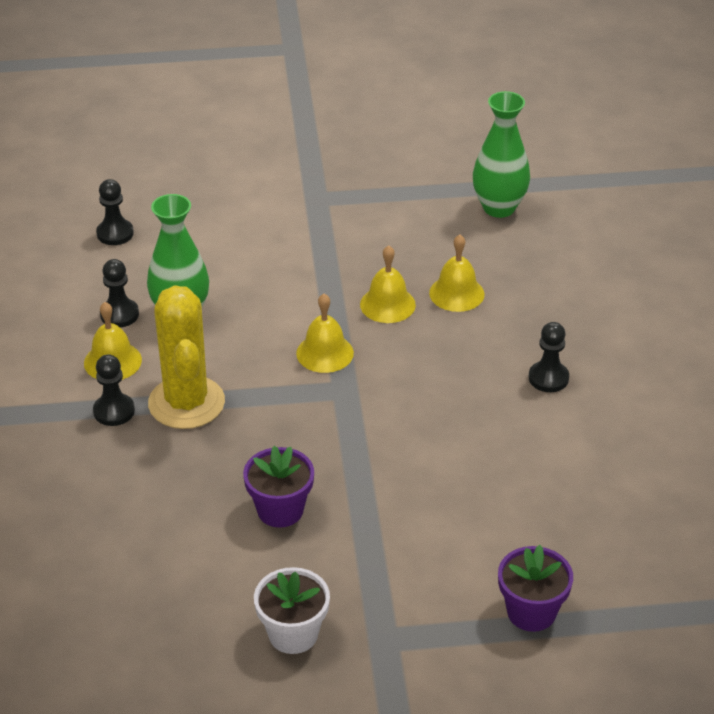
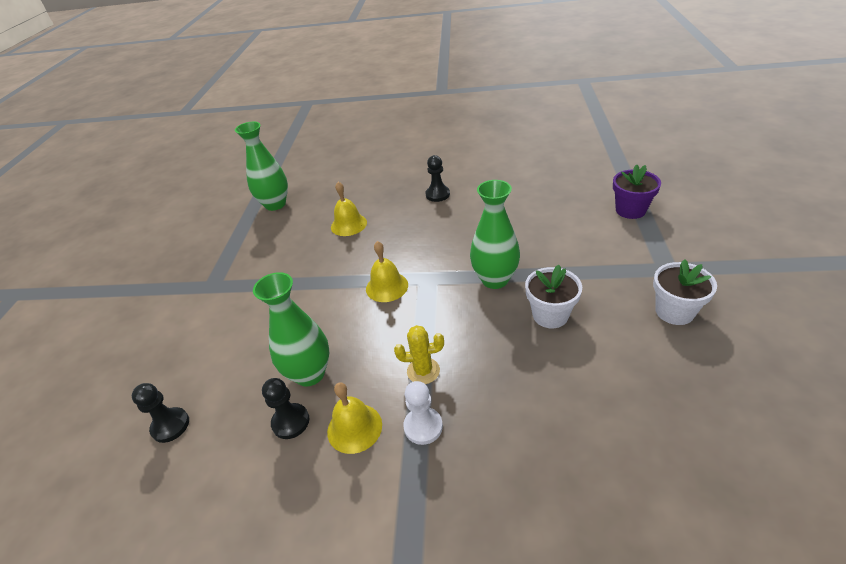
camera: 75 degrees left, 0 degrees up
black pawn [93,354,135,426] -> white pawn [403,381,443,445]
yellow cactus [148,285,225,429] -> yellow cactus [394,325,444,384], size x0.50
purple flower pot [243,446,314,528] -> white flower pot [525,265,582,328]
yellow bell [360,245,416,323] -> none
none -> green vase [470,180,520,289]

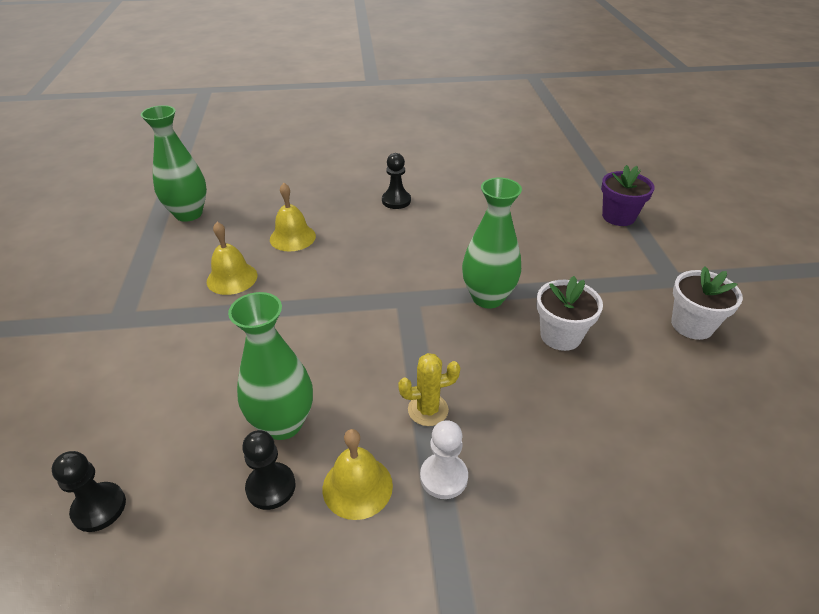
camera: 15 degrees left, 0 degrees up
yellow bell [366,241,408,302] -> yellow bell moved to [207,222,257,295]

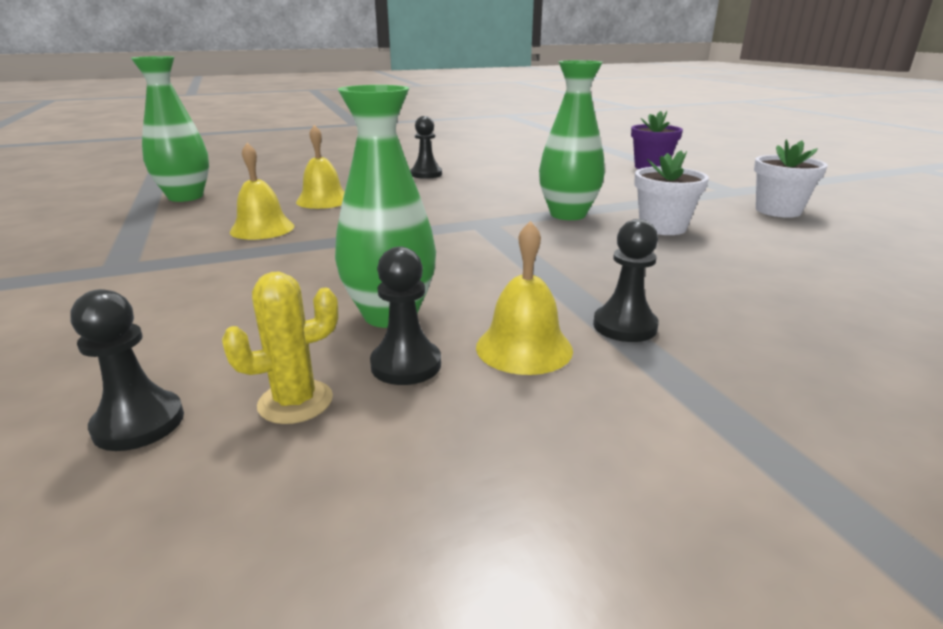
camera: 15 degrees left, 15 degrees down
yellow cactus [398,353,460,426] -> yellow cactus moved to [222,272,338,424]
white pawn [420,420,468,499] -> black pawn [593,219,659,342]

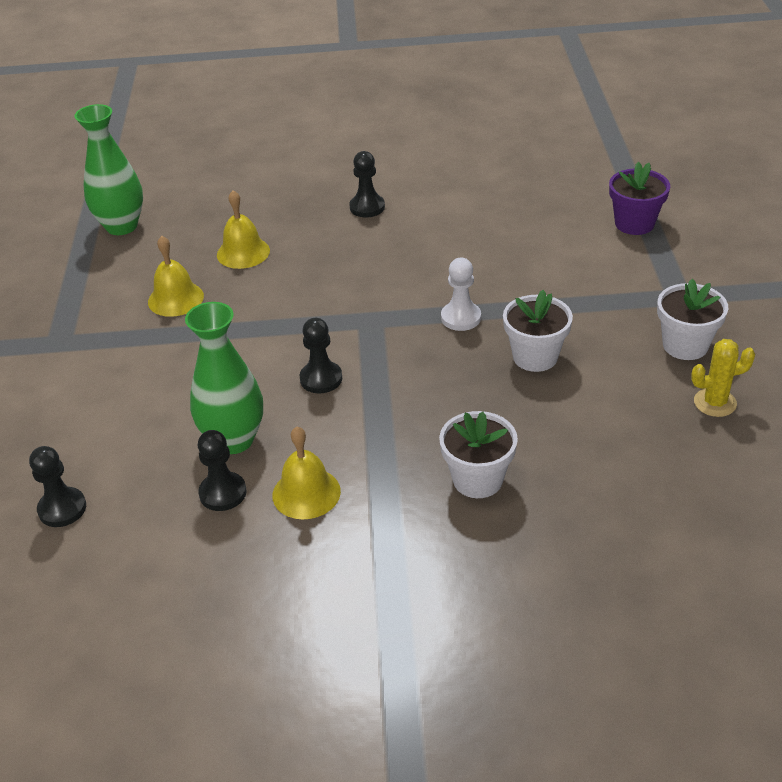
camera: 20 degrees right, 15 degrees up
yellow cactus [222,272,338,424] -> yellow cactus moved to [691,339,755,417]
green vase [539,60,605,220] -> white pawn [441,258,481,331]
black pawn [593,219,659,342] -> black pawn moved to [300,318,342,393]
none -> white flower pot [439,411,518,498]

